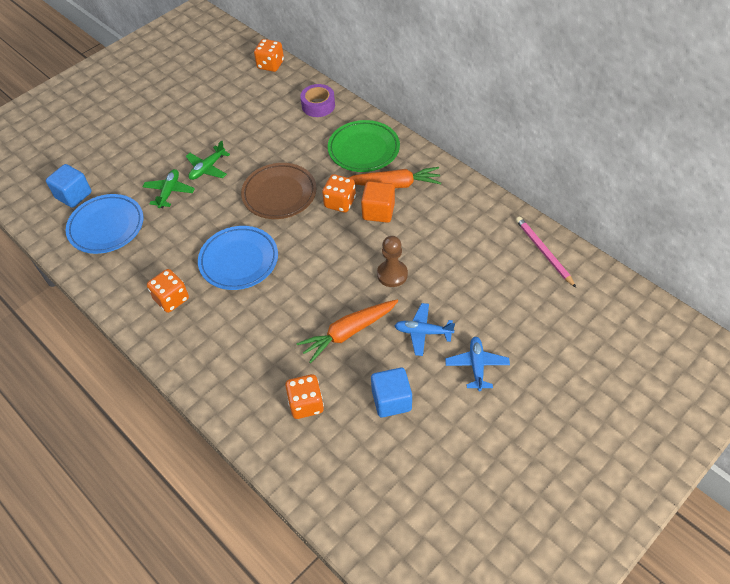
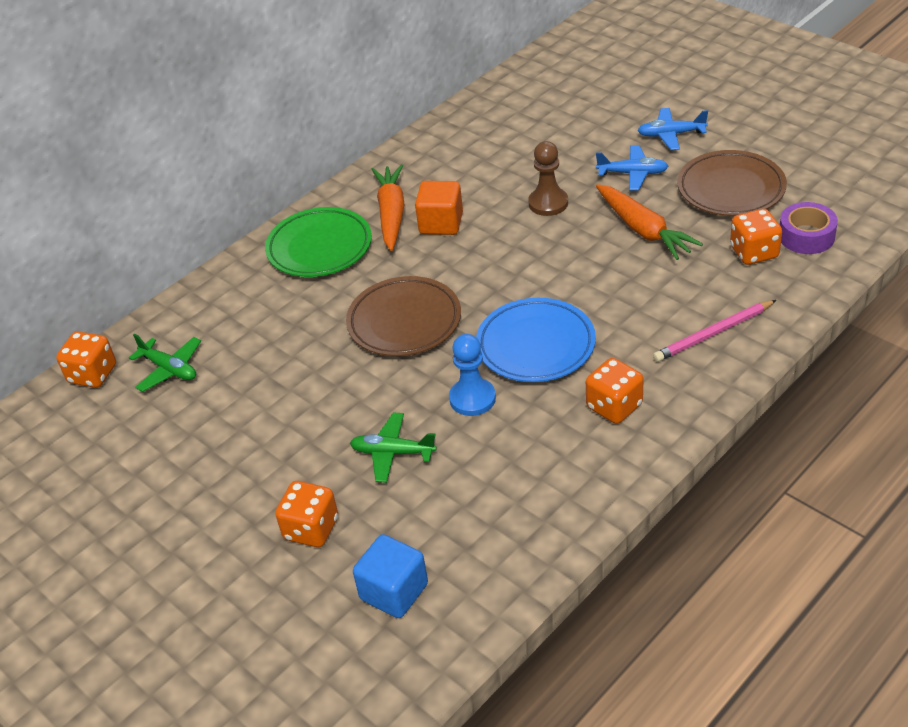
camera: 90 degrees left, 10 degrees down
blue plate [66,194,143,254] -> none
green plane [186,140,230,180] -> green plane moved to [129,334,201,392]
purple tape [300,84,335,117] -> purple tape moved to [780,202,838,254]
orange dice [322,174,356,213] -> orange dice moved to [275,481,338,547]
blue cube [371,368,412,417] -> brown plate [677,150,787,216]
blue plane [394,303,455,356] -> blue plane turned 90 degrees counterclockwise [596,145,668,190]
pink pencil [516,216,576,288] -> pink pencil moved to [653,300,776,362]
none -> blue pawn [449,334,496,416]

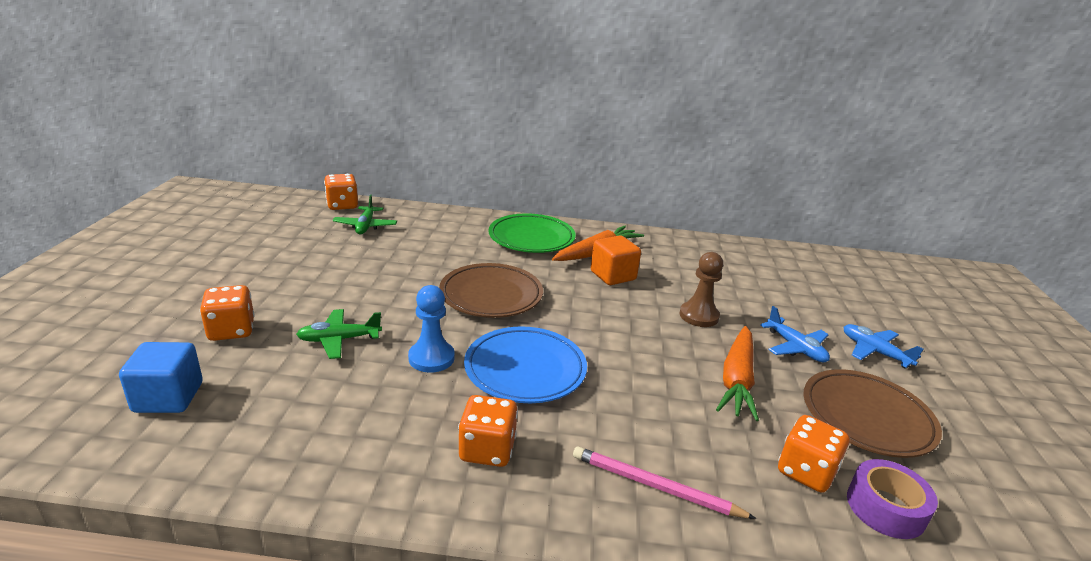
camera: 45 degrees right, 15 degrees down
green plane [350,412,437,483] -> green plane turned 75 degrees counterclockwise [296,309,382,359]

